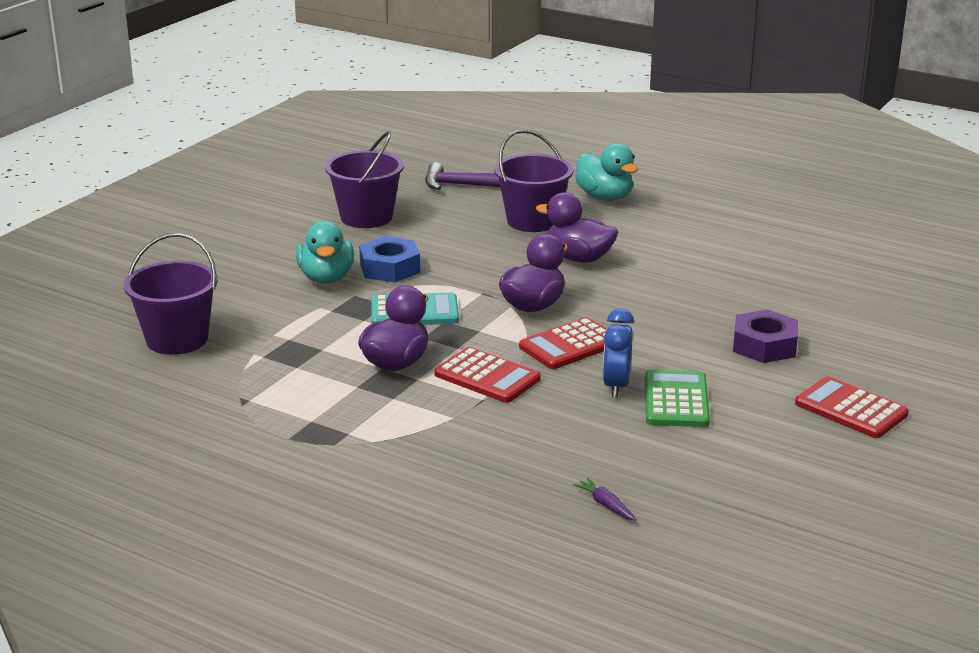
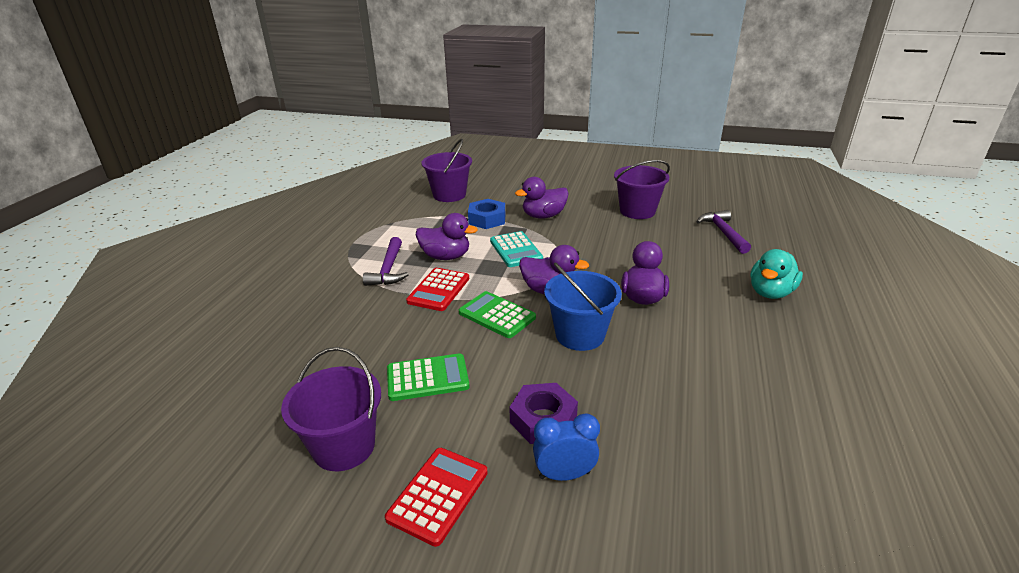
camera: 75 degrees right, 5 degrees up
turquoise duck [296,221,354,284] -> purple duck [515,177,569,219]
blue nut [359,236,420,282] -> blue nut moved to [468,199,505,229]
purple bucket [494,130,574,232] -> purple bucket moved to [281,347,381,471]
red calculator [519,317,607,369] -> green calculator [459,291,536,338]
purple carrot [573,478,636,521] -> none
blue clock [603,308,634,397] -> blue clock moved to [533,413,600,481]
none -> purple hammer [363,237,409,286]
none -> blue bucket [544,262,622,351]

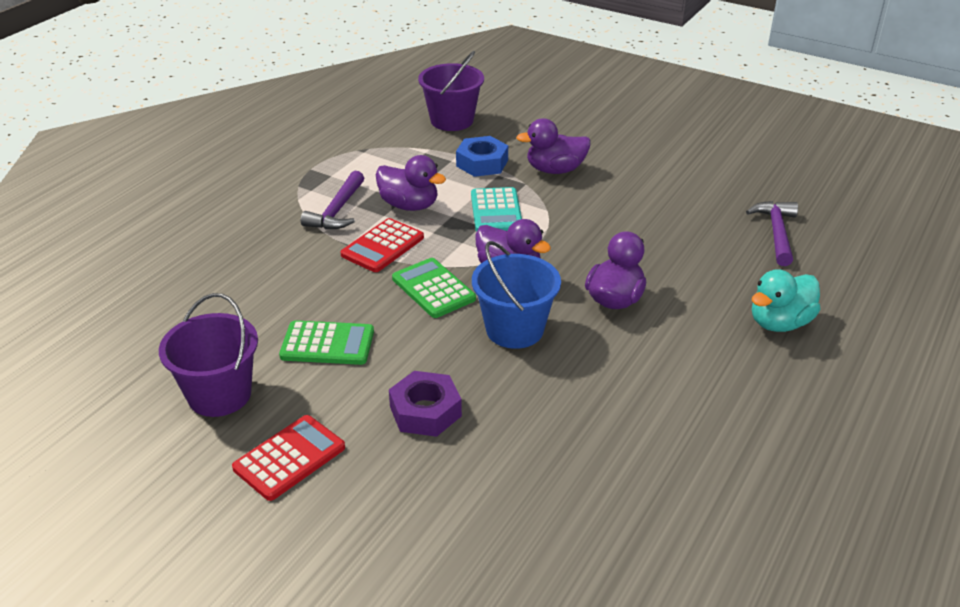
camera: 15 degrees right, 5 degrees up
blue clock [533,413,600,481] -> none
purple bucket [614,160,670,219] -> none

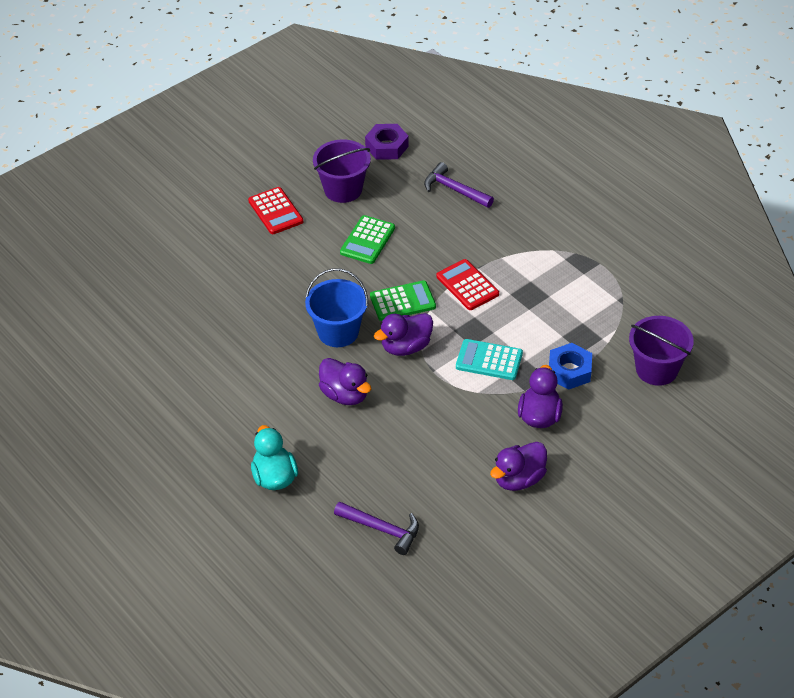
camera: 110 degrees right, 10 degrees up
purple hammer [301,171,364,229] -> purple hammer moved to [424,162,494,208]
purple duck [375,155,446,211] -> purple duck moved to [490,442,547,491]
purple nut [389,371,462,437] -> purple nut moved to [365,124,409,160]

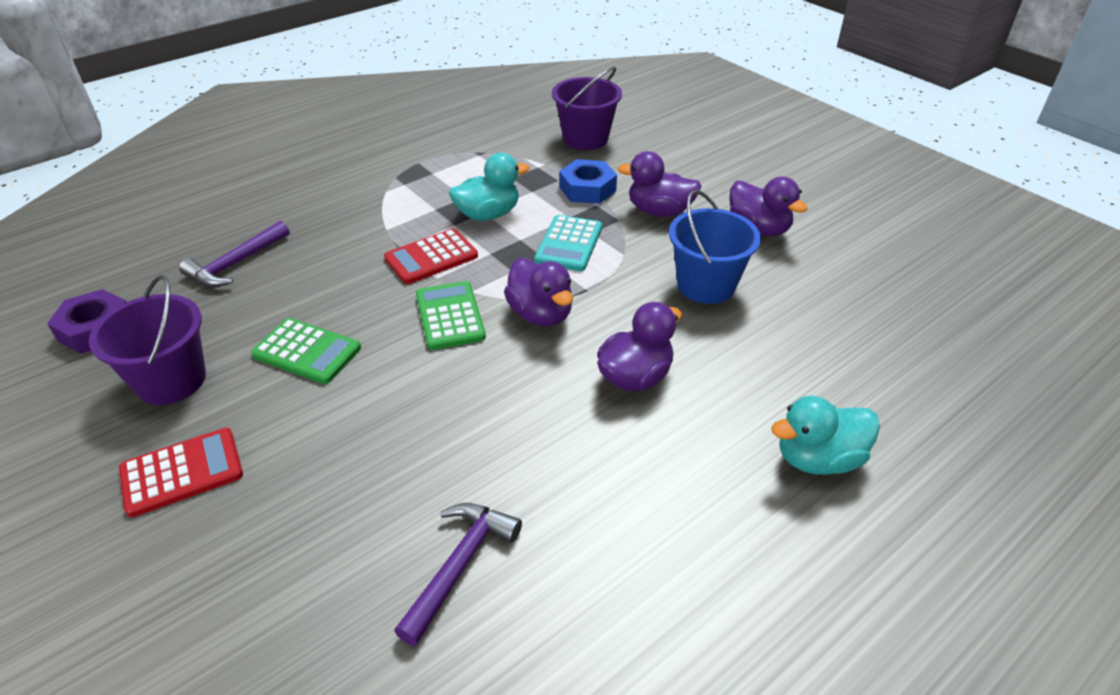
camera: 90 degrees left, 5 degrees down
blue bucket [305,268,368,347] -> blue bucket moved to [669,190,761,304]
purple hammer [334,502,419,555] -> purple hammer moved to [394,503,522,646]
none -> turquoise duck [449,153,529,221]

